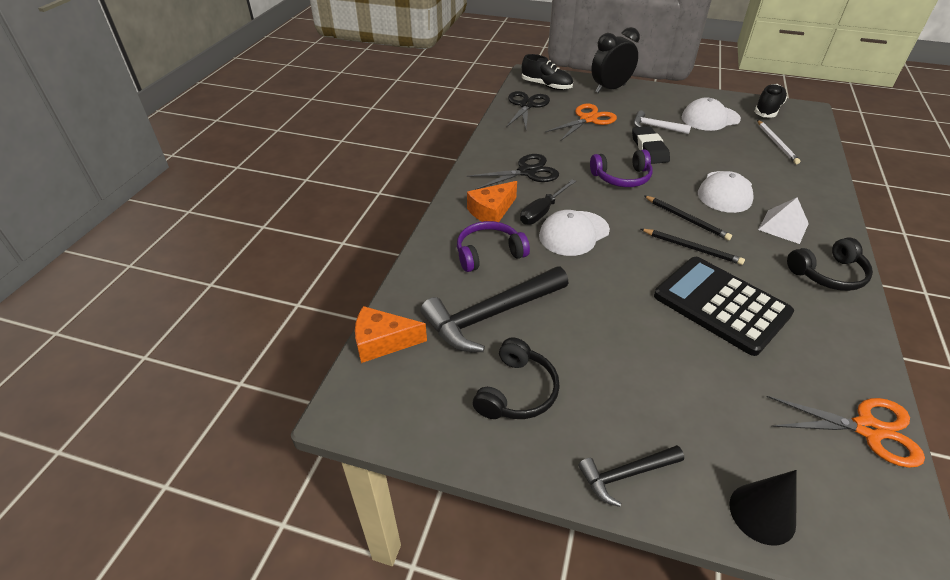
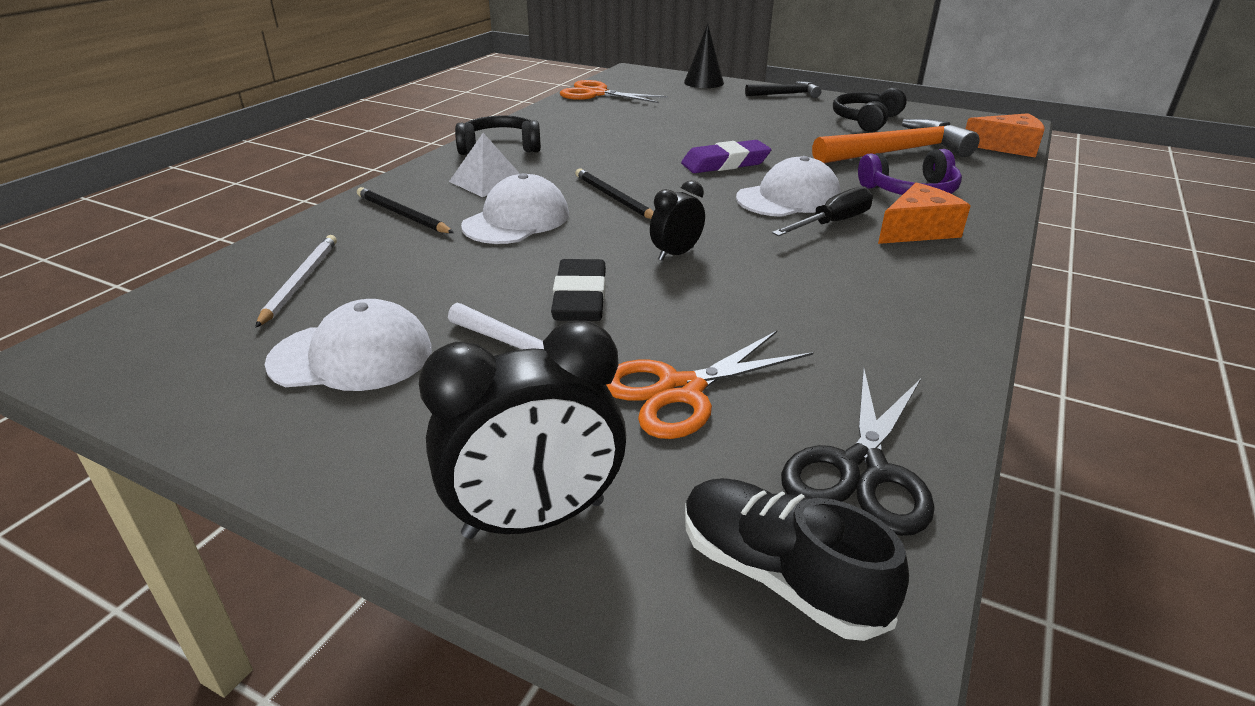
camera: 170 degrees left, 10 degrees down
black hammer [420,266,568,352] -> orange hammer [812,119,980,163]
black scissors [467,154,559,190] -> none
purple headphones [590,149,653,187] -> black clock [650,180,705,261]
black pencil [641,229,745,265] -> black pencil moved to [357,187,454,233]
black calculator [654,257,794,356] -> none
black shoe [754,84,787,118] -> none
none -> purple eraser [681,140,771,173]

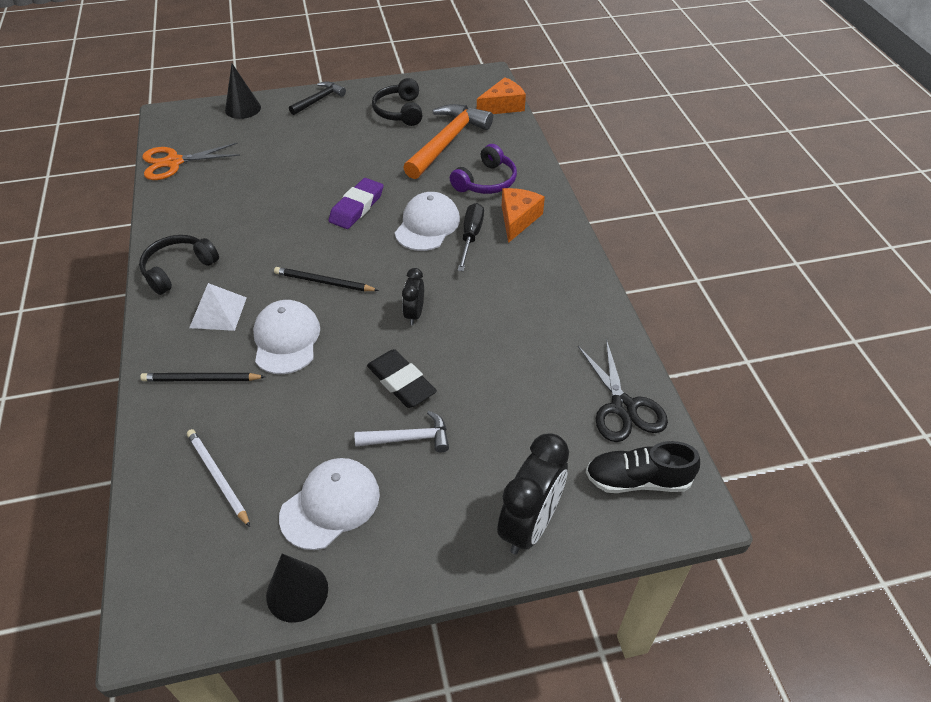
camera: 40 degrees left, 15 degrees up
orange scissors [606,331,814,439] -> none
none -> black cone [266,554,328,623]

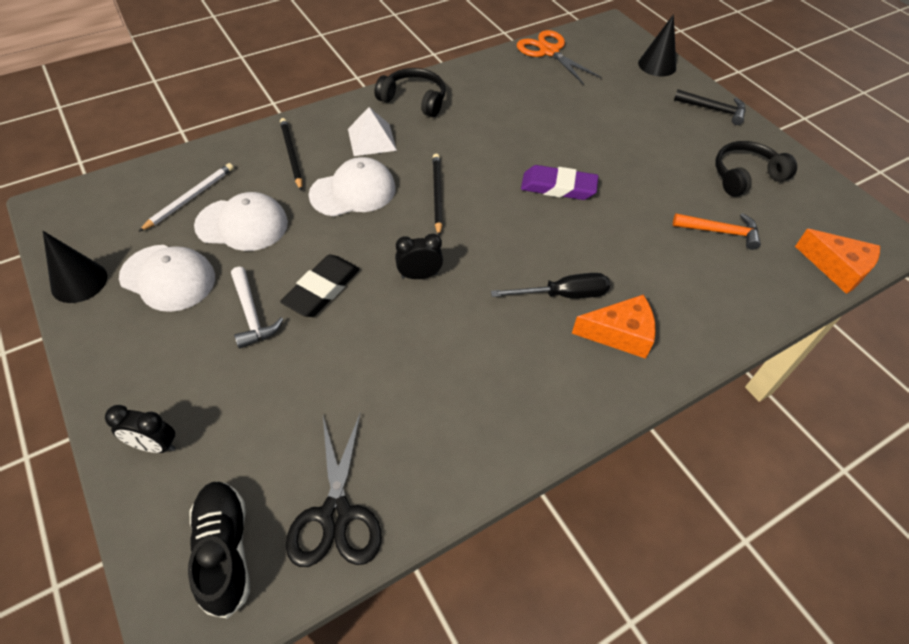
camera: 70 degrees right, 5 degrees up
white cap [395,192,460,251] -> white cap moved to [194,192,288,251]
orange hammer [403,104,493,179] -> orange hammer [673,213,761,250], size x0.54
purple headphones [450,144,517,194] -> none
black clock [497,433,569,555] -> black clock [105,405,175,453], size x0.55
black scissors [578,339,668,442] -> black scissors turned 60 degrees counterclockwise [286,412,381,567]

